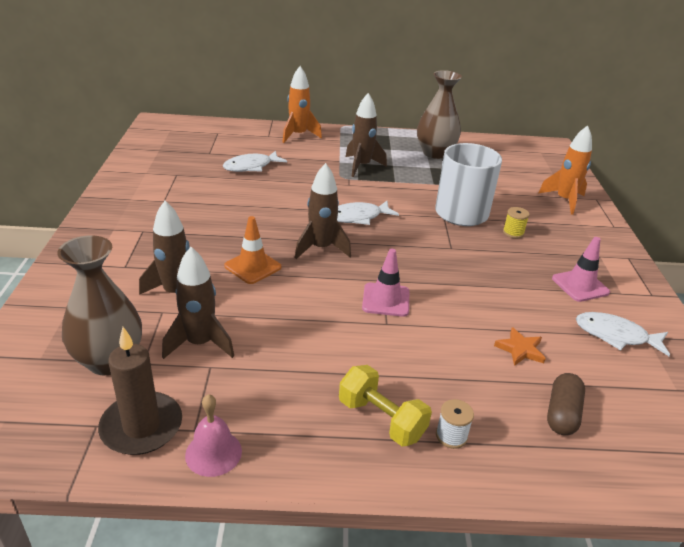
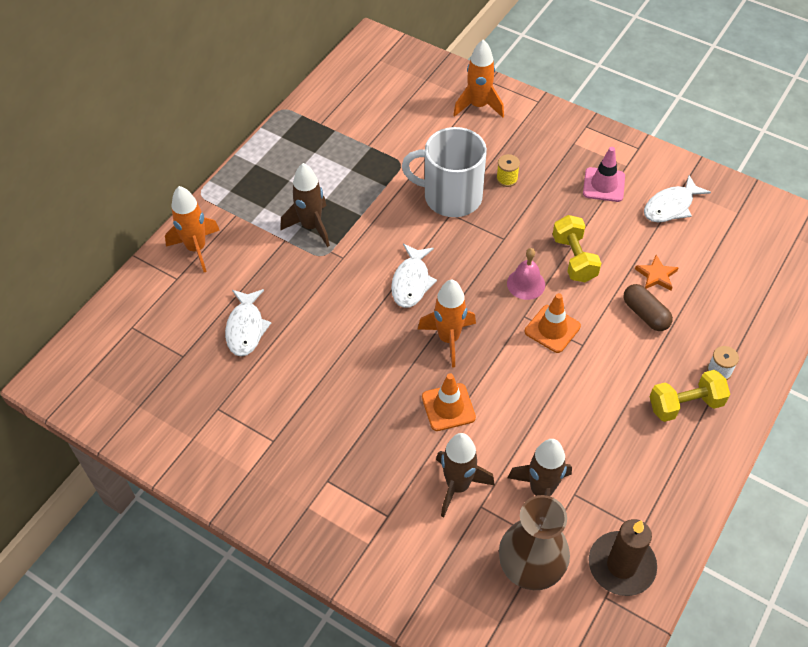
camera: 55 degrees left, 20 degrees up
pink bell [185,394,242,477] -> pink bell moved to [507,248,545,300]
brown rocket [295,163,351,259] -> orange rocket [418,279,476,368]
pink traffic cone [362,249,409,317] -> orange traffic cone [525,293,581,353]
brown vase [417,70,462,159] -> none
brown capsule [547,373,585,435] -> brown capsule moved to [623,284,673,331]
none -> yellow dumbbell [553,215,601,282]

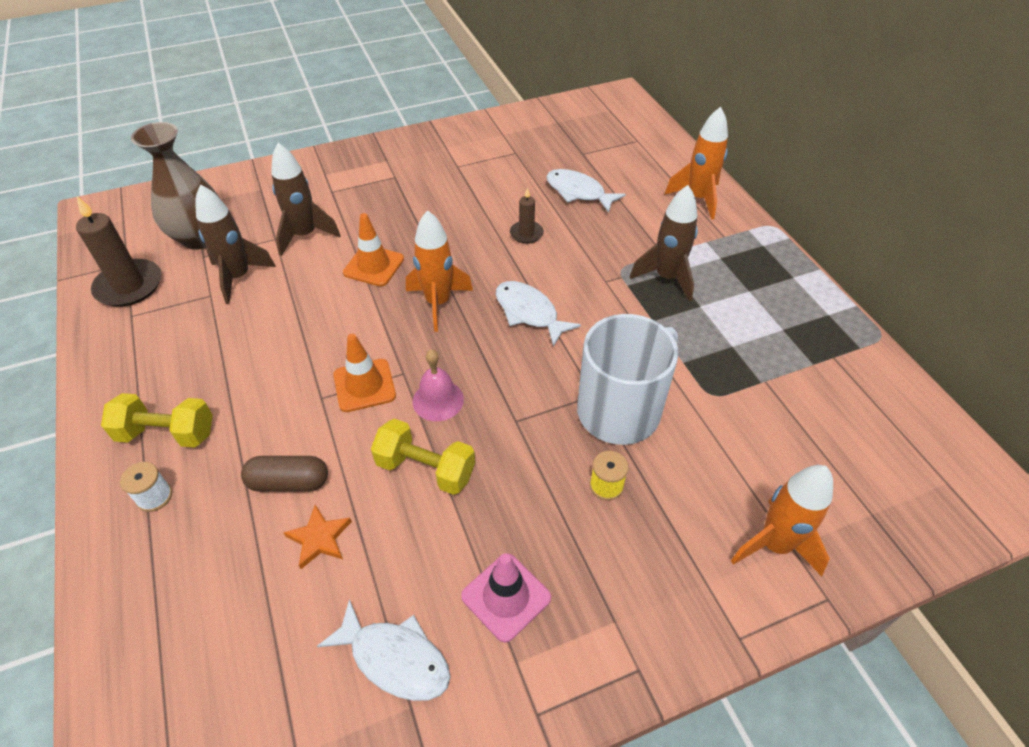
camera: 125 degrees right, 5 degrees down
white fish [644,175,711,222] -> white fish turned 120 degrees clockwise [317,599,450,701]
yellow dumbbell [650,370,730,422] -> yellow dumbbell turned 75 degrees clockwise [101,393,213,448]
none -> brown candle [510,187,544,244]

